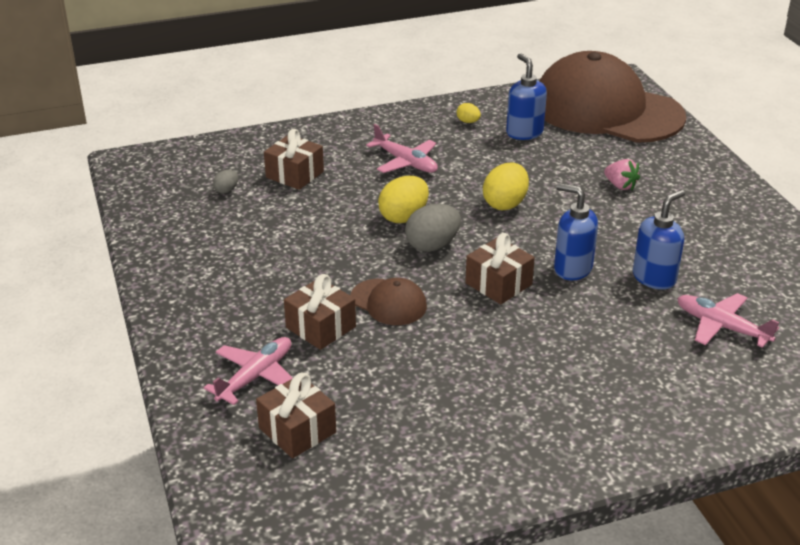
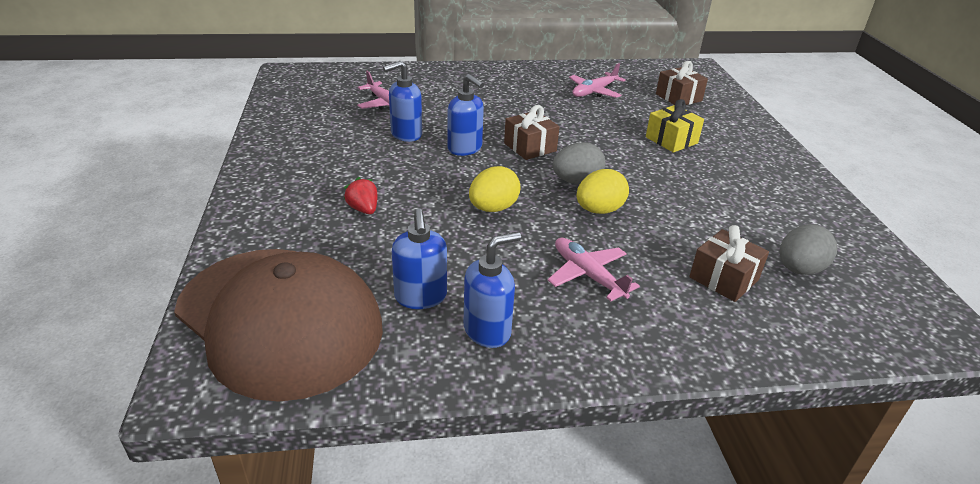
camera: 170 degrees left, 0 degrees up
pink plane [204,337,293,405] -> pink plane moved to [569,63,626,98]
grey egg [213,170,238,193] -> grey egg [779,224,838,275], size x1.94
brown gift [284,274,356,350] -> yellow gift [646,99,704,153]
brown cap [350,278,427,325] -> none
yellow egg [457,103,481,123] -> blue soap dispenser [464,232,521,348]
pink strawberry [604,159,640,190] -> red strawberry [344,177,377,214]

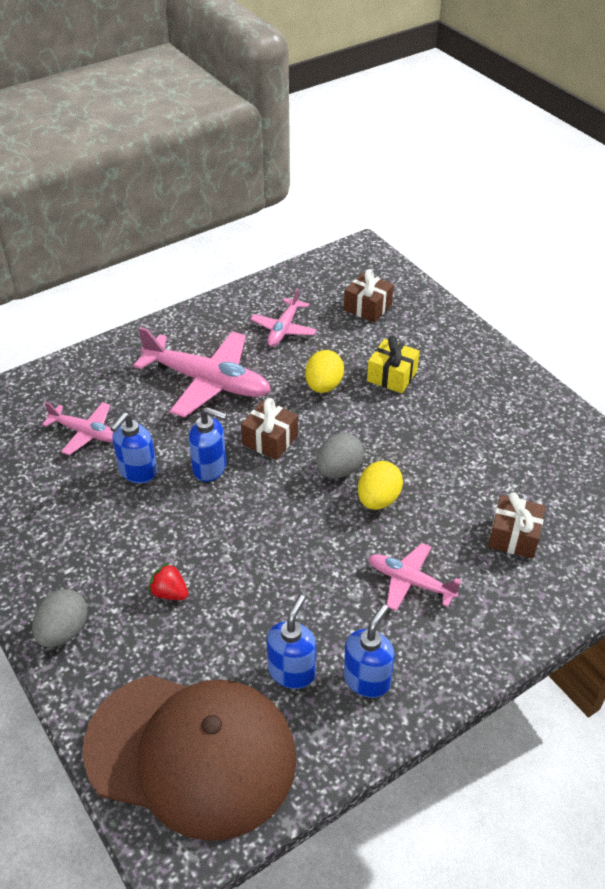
camera: 25 degrees left, 10 degrees up
blue soap dispenser [392,208,447,309] -> blue soap dispenser turned 120 degrees counterclockwise [267,595,316,689]
yellow egg [469,166,521,212] -> yellow egg moved to [305,350,344,393]
grey egg [779,224,838,275] -> grey egg moved to [32,589,88,647]
none -> pink plane [133,327,271,417]

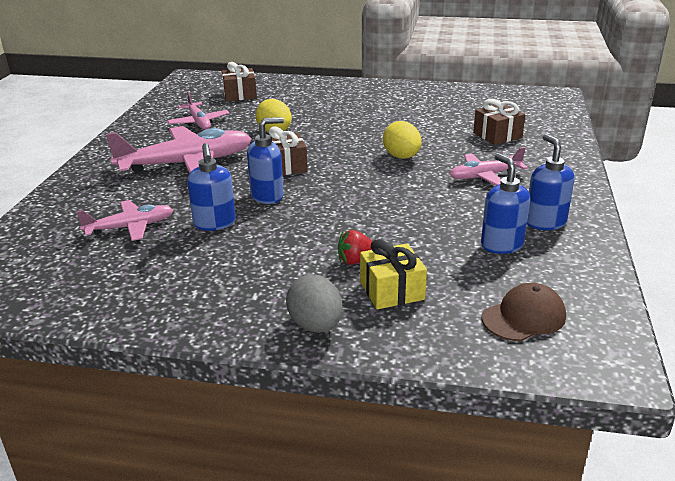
camera: 45 degrees left, 15 degrees down
brown cap [83,675,297,841] -> brown cap [482,283,566,341], size x0.41
grey egg [316,433,364,478] -> none
yellow gift [367,336,420,393] -> yellow gift moved to [360,239,427,309]

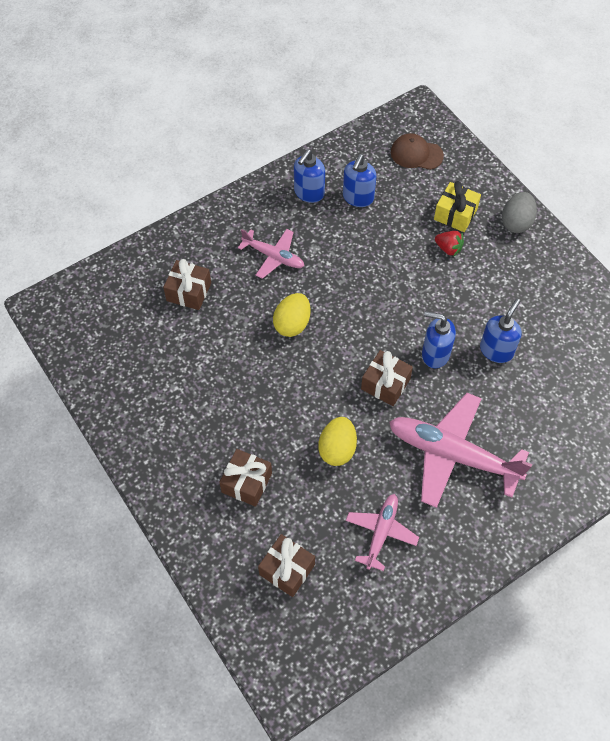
camera: 135 degrees left, 30 degrees up
pink plane [76,200,173,241] -> none
none -> brown gift [219,449,272,507]

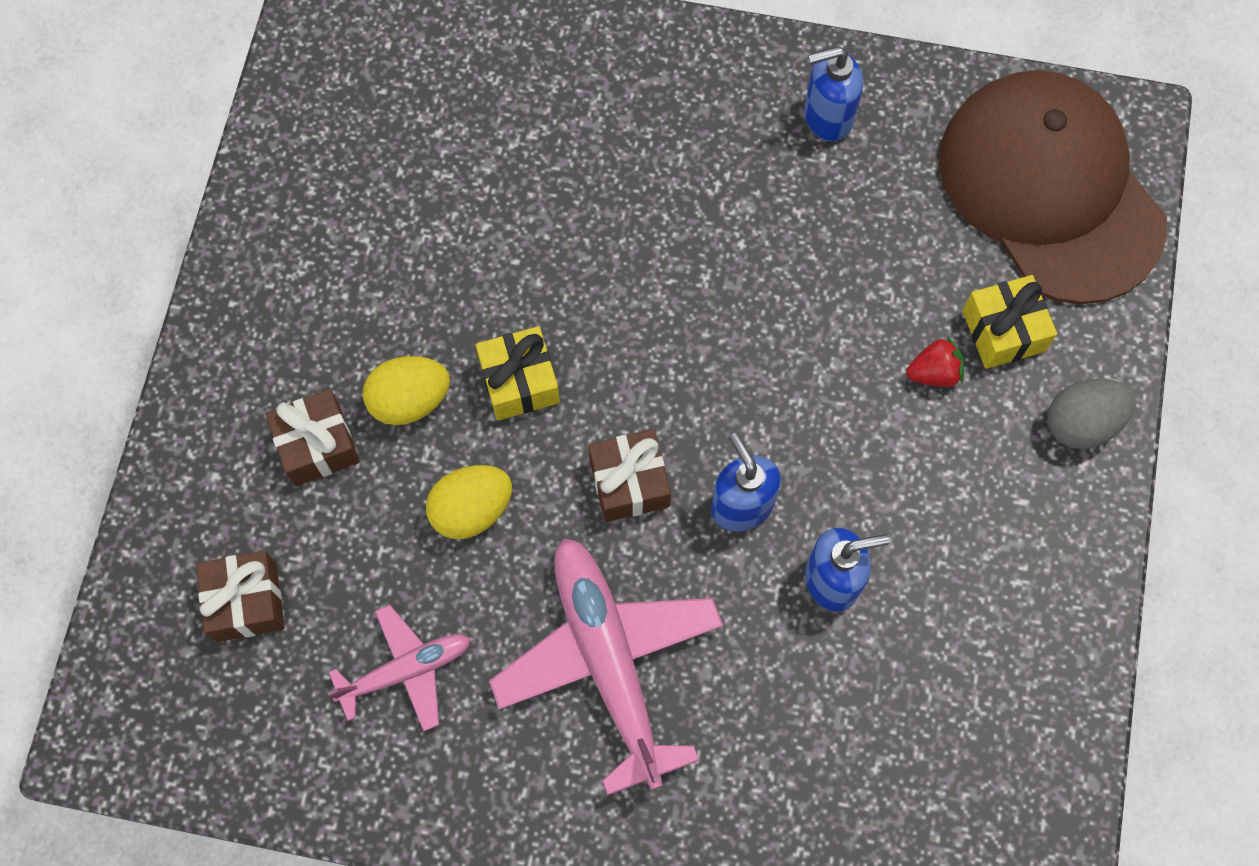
camera: 45 degrees right, 10 degrees up
brown gift [163,259,211,310] -> none
pink plane [238,229,304,279] -> none
yellow egg [273,293,311,337] -> yellow egg moved to [363,356,450,425]
blue soap dispenser [343,154,376,207] -> none
brown cap [391,133,444,170] -> brown cap [939,70,1167,304], size x2.43
red strawberry [435,231,464,257] -> red strawberry turned 90 degrees counterclockwise [906,336,964,387]
none -> yellow gift [476,326,560,420]

